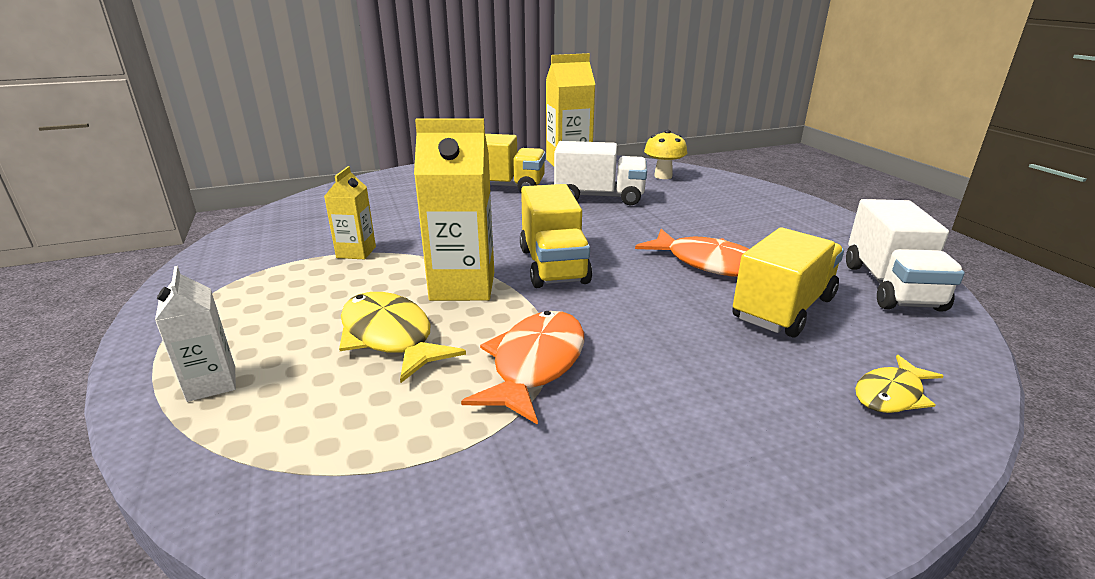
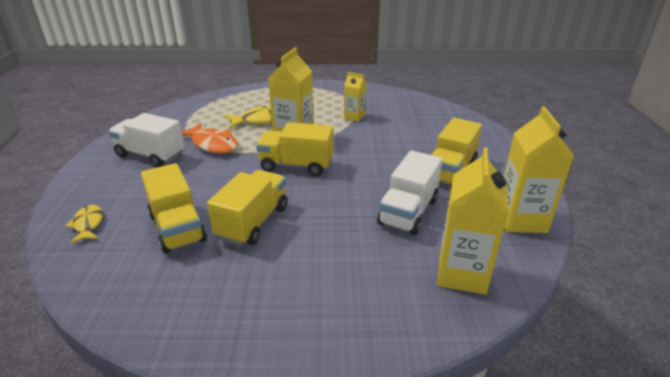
camera: 110 degrees right, 5 degrees up
white carton [155,266,236,402] -> none
orange fish [635,229,749,277] -> yellow truck [207,170,288,246]
yellow mushroom [644,130,687,179] -> yellow carton [437,147,509,295]
white truck [846,199,965,311] -> white truck moved to [108,113,185,167]

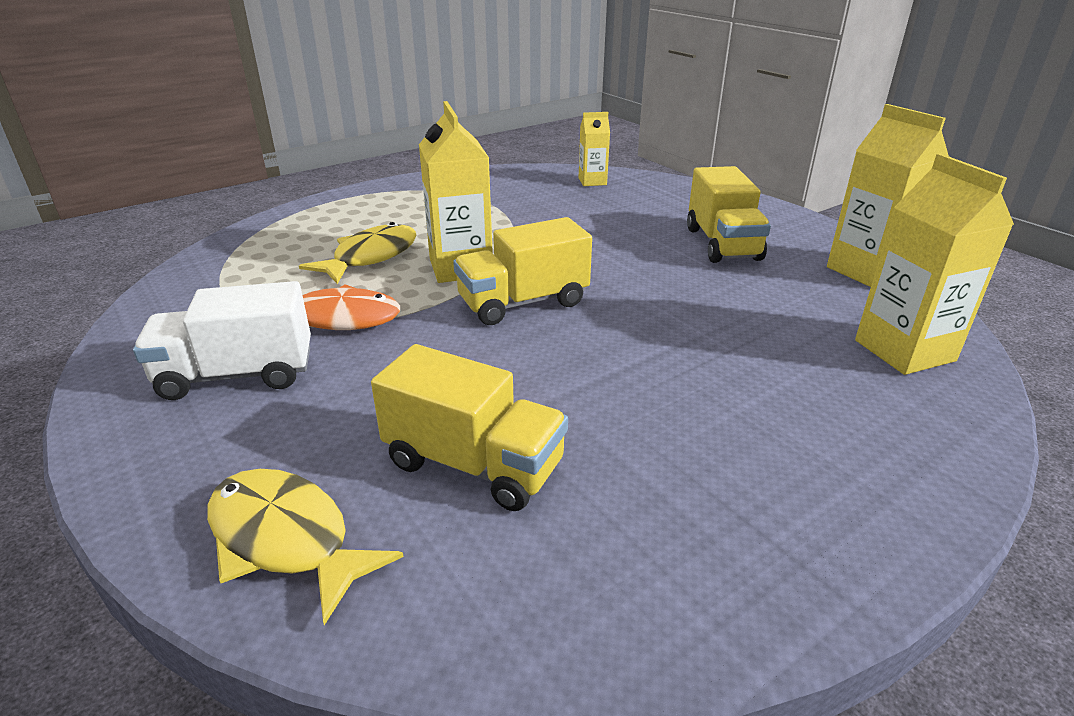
camera: 35 degrees left, 0 degrees up
yellow fish [66,205,103,244] -> yellow fish [207,469,404,625], size x1.66
yellow truck [207,170,288,246] -> none
yellow carton [344,72,366,122] -> yellow carton moved to [579,112,610,186]
white truck [377,151,442,235] -> none

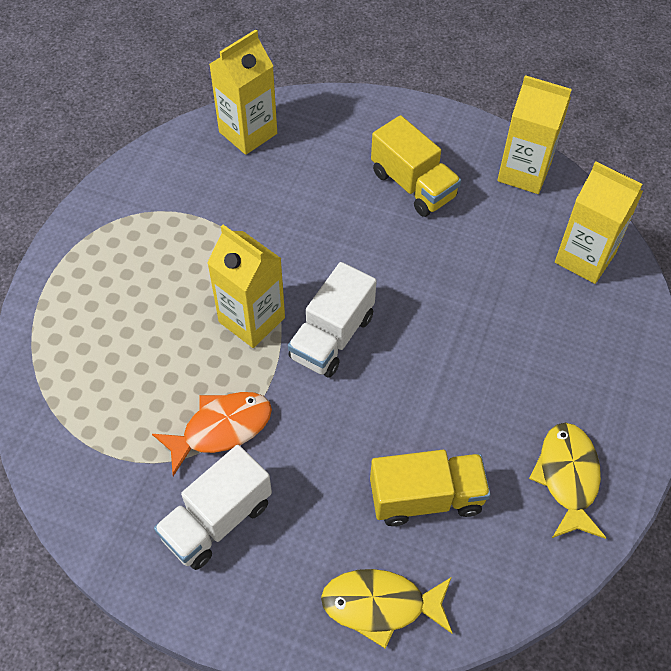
camera: 35 degrees left, 25 degrees up
yellow fish [299,222,417,284] -> yellow fish moved to [529,423,606,539]
yellow truck [453,217,592,325] -> white truck [288,262,377,377]
yellow carton [579,112,610,186] -> yellow carton [209,29,277,155], size x1.76

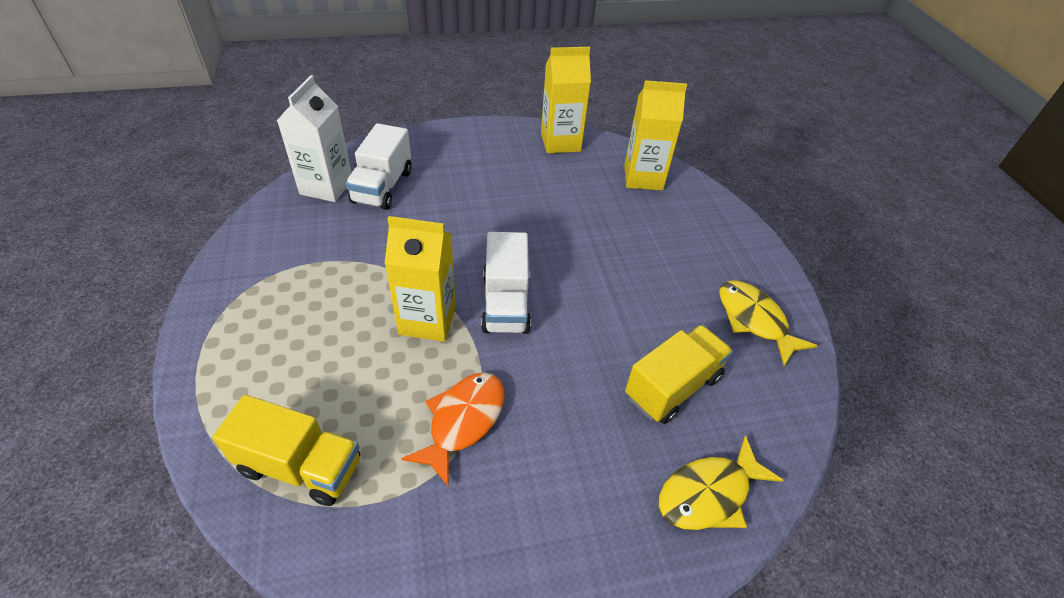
camera: 35 degrees left, 10 degrees down
white truck [154,445,272,570] -> white truck moved to [346,123,412,210]
yellow carton [209,29,277,155] -> white carton [277,75,352,202]
yellow truck [371,115,461,217] -> yellow truck moved to [212,395,360,506]

